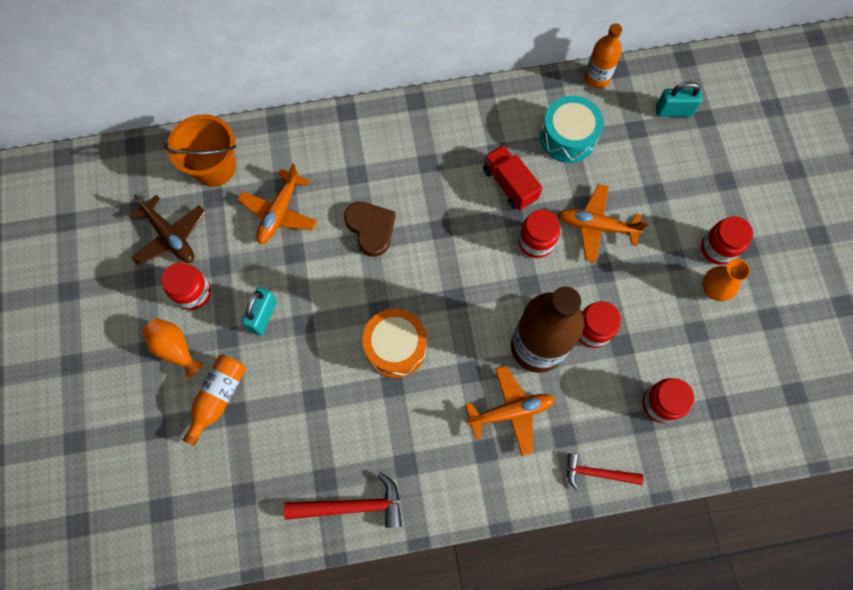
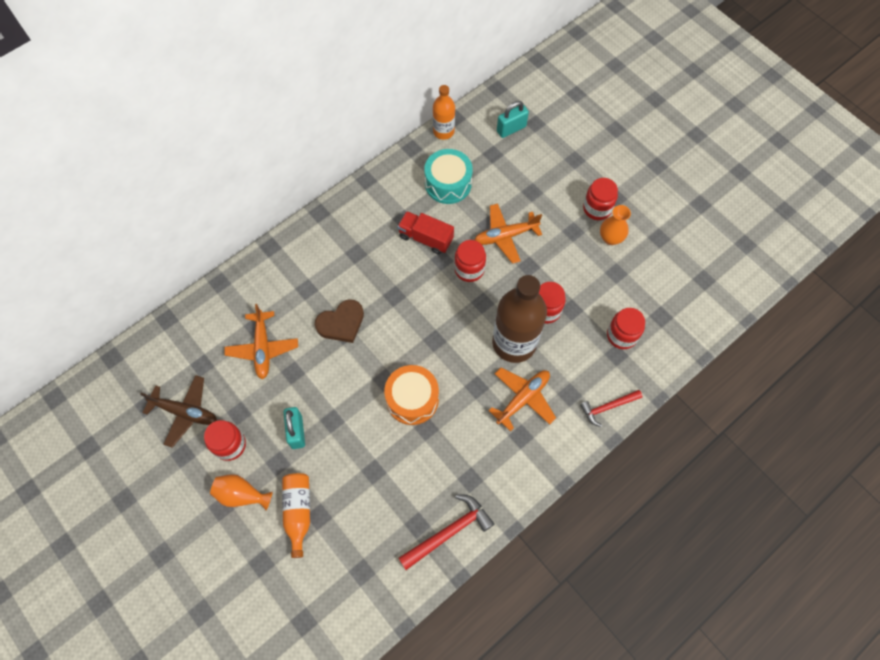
camera: 30 degrees left, 5 degrees down
orange bucket [164,114,236,187] -> none
brown heart [344,202,396,257] -> brown heart turned 120 degrees clockwise [315,299,364,343]

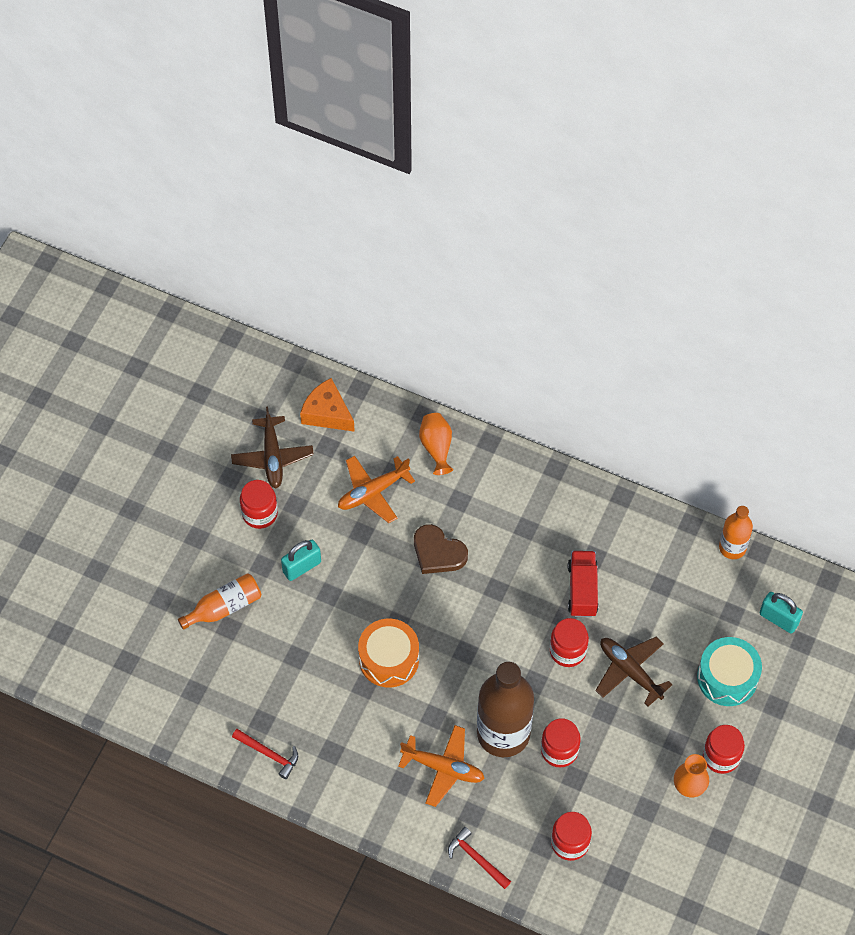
camera: 65 degrees right, 5 degrees down
orange vase [210,474,273,511] -> orange vase moved to [419,413,453,475]
red hammer [398,494,495,570] -> red hammer [232,729,298,779], size x0.66
turquoise drum [424,149,473,204] -> turquoise drum moved to [697,637,762,706]
orange plane [475,203,542,264] -> brown plane [595,637,672,707]
none -> orange cheese [300,378,355,432]

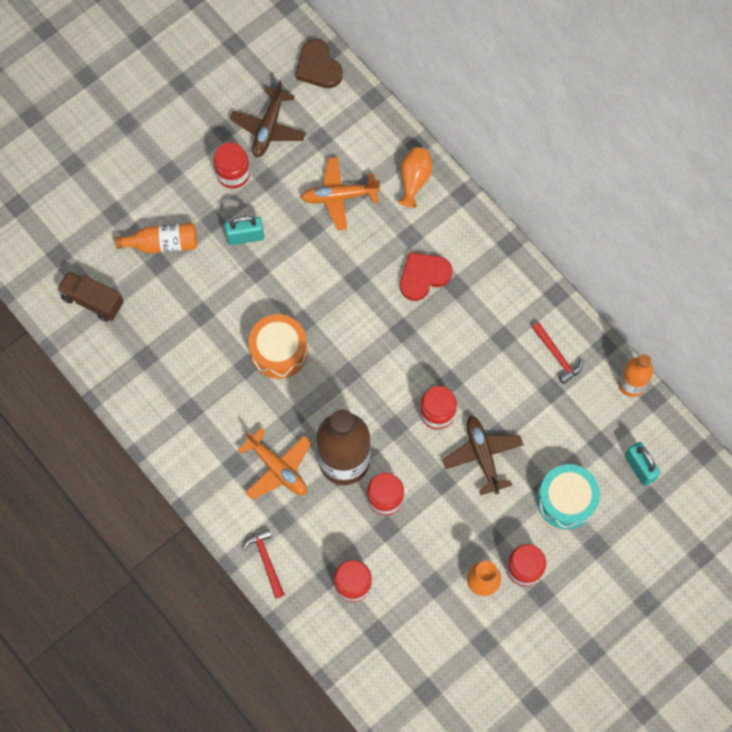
camera: 25 degrees right, 10 degrees up
red hammer [232,729,298,779] -> red hammer moved to [532,322,583,384]
orange cheese [300,378,355,432] -> none
brown heart [414,524,468,574] -> brown heart moved to [296,39,343,88]
red truck [568,551,598,617] -> none
none -> brown truck [57,271,124,322]
none -> red heart [400,252,452,301]

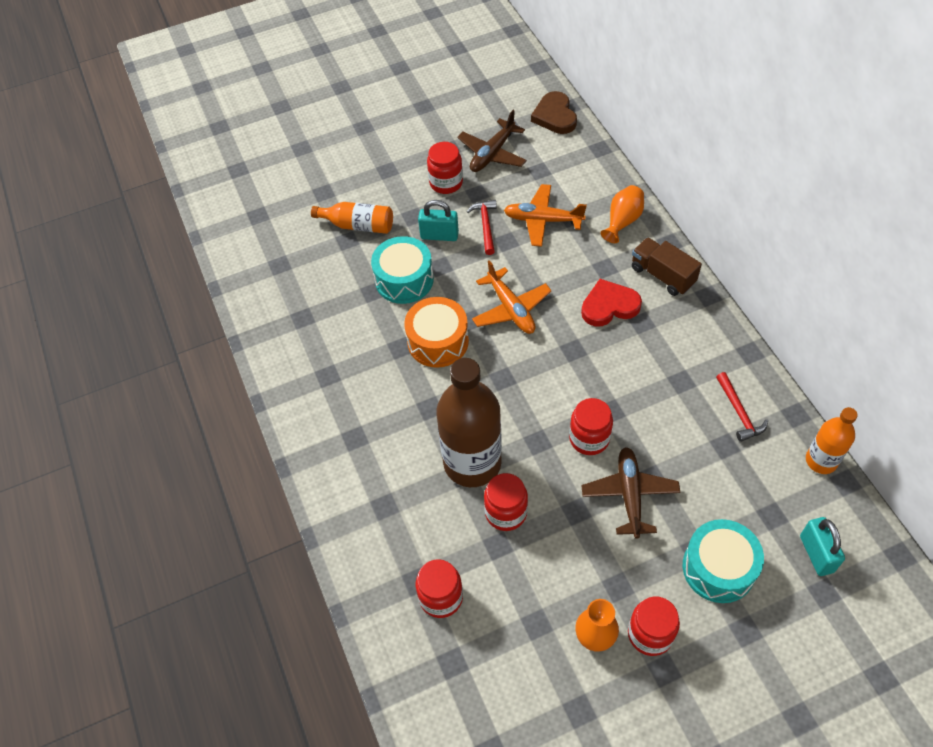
camera: 20 degrees right, 15 degrees down
brown truck [57,271,124,322] -> brown truck moved to [632,237,702,296]
orange plane [238,427,312,500] -> orange plane moved to [472,260,551,334]
red hammer [243,528,285,599] -> red hammer moved to [467,200,497,255]
none -> turquoise drum [371,236,434,304]

